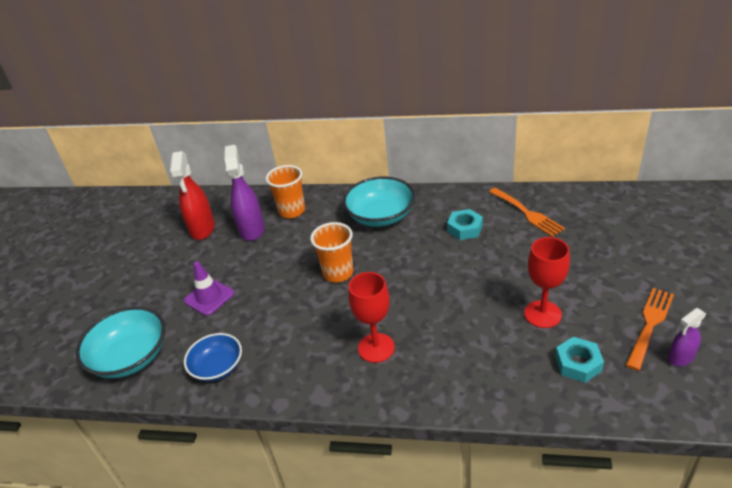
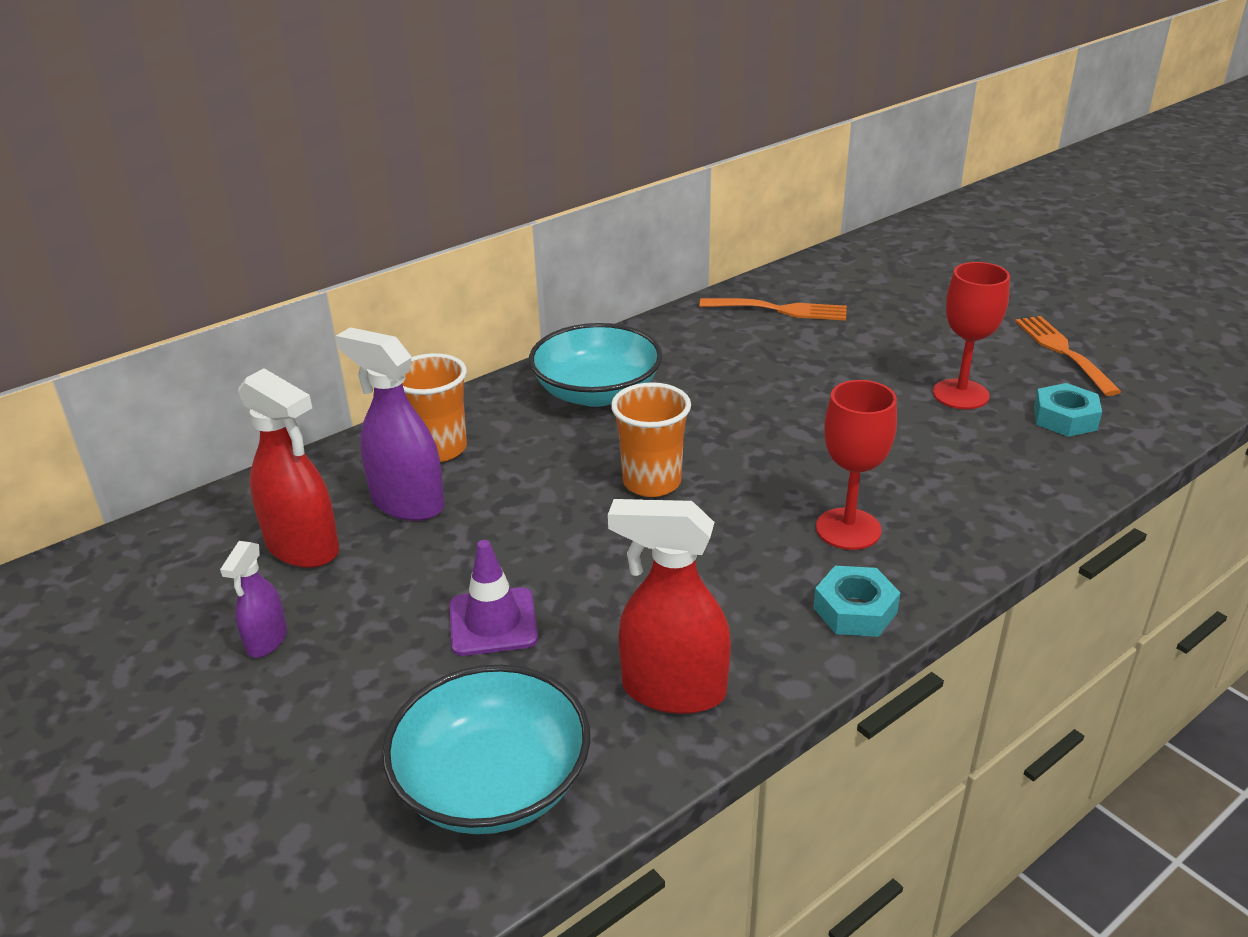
camera: 50 degrees left, 5 degrees down
blue bowl [184,333,242,381] -> red spray bottle [608,499,731,714]
turquoise nut [447,209,483,240] -> turquoise nut moved to [813,566,900,637]
purple spray bottle [668,308,706,366] -> purple spray bottle moved to [220,541,287,658]

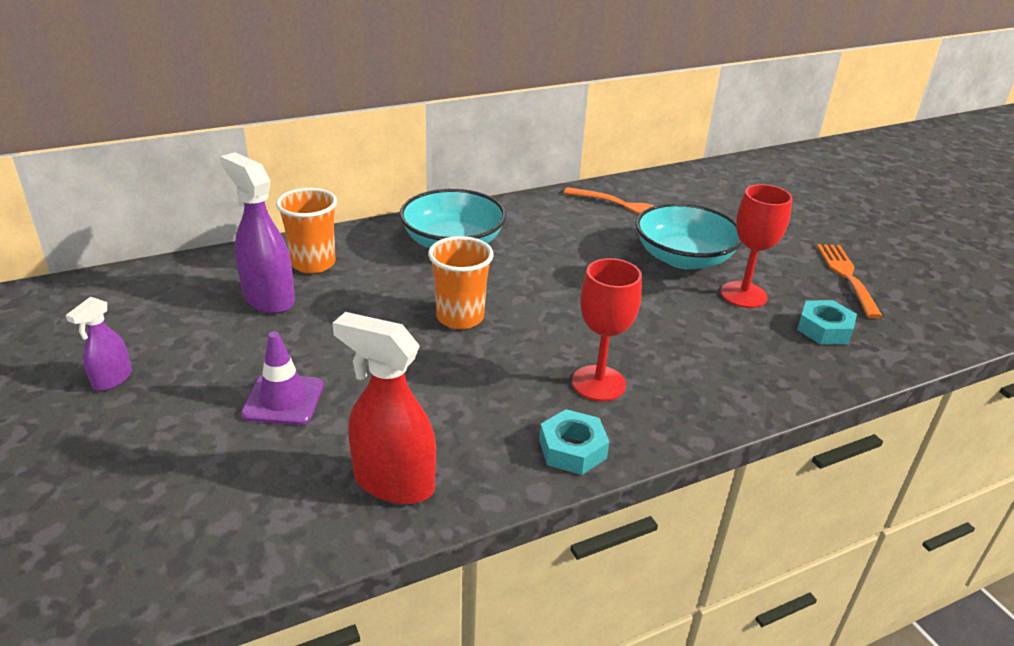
camera: 10 degrees right, 0 degrees up
red spray bottle [238,368,340,568] -> none
turquoise bowl [382,665,590,834] -> turquoise bowl moved to [635,203,742,269]

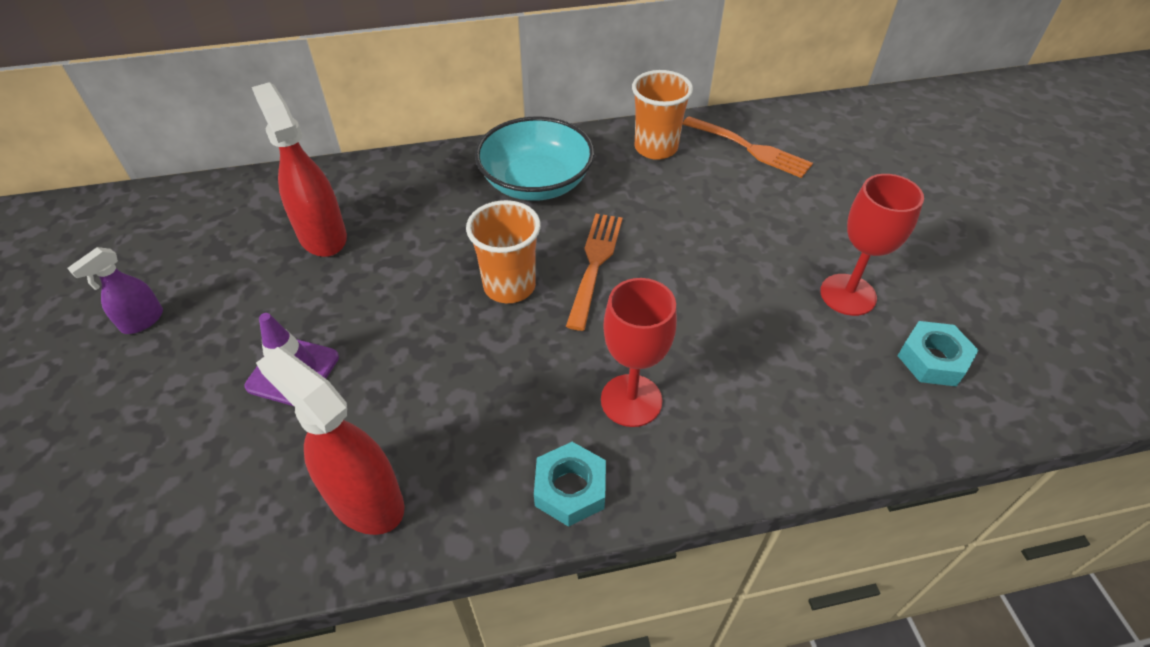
camera: 15 degrees right, 15 degrees up
purple spray bottle [220,152,295,314] -> red spray bottle [252,82,347,257]
orange cup [276,188,337,274] -> orange cup moved to [632,70,693,160]
turquoise bowl [635,203,742,269] -> none
orange fork [817,244,883,318] -> orange fork moved to [566,214,623,331]

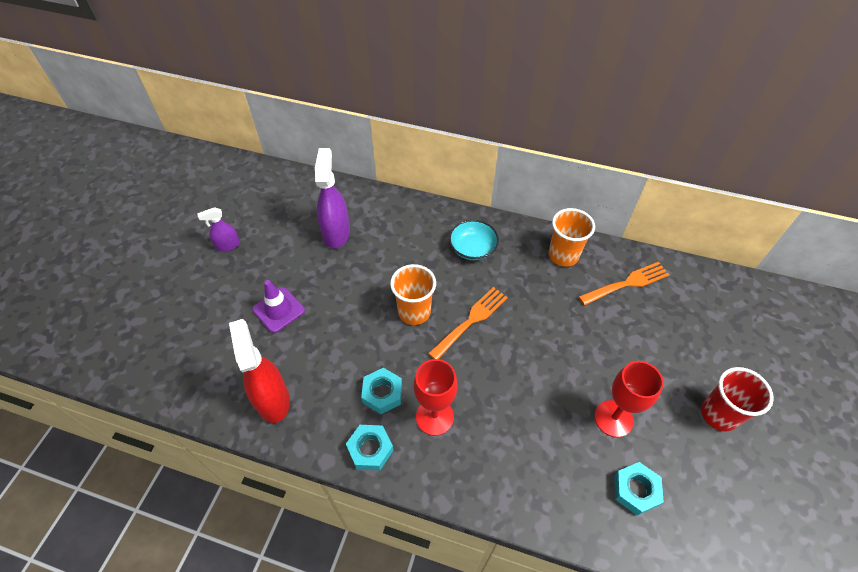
camera: 30 degrees right, 5 degrees up
red spray bottle [252,82,347,257] -> purple spray bottle [315,148,350,248]
turquoise bowl [475,117,594,201] -> turquoise bowl [449,220,499,260], size x0.65
orange fork [683,116,813,178] -> orange fork turned 90 degrees counterclockwise [579,262,669,305]
none -> turquoise nut [361,368,402,414]
none -> red cup [701,367,774,432]

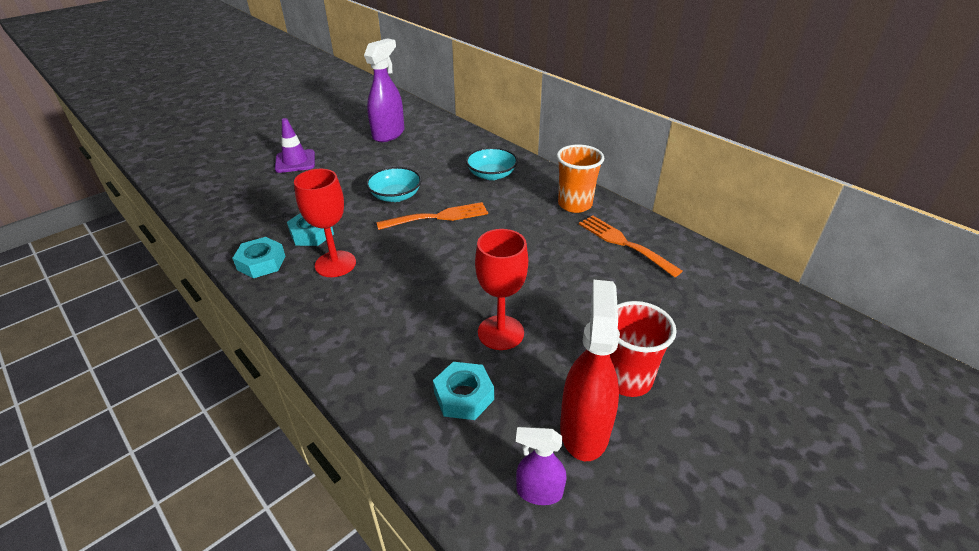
camera: 30 degrees right, 15 degrees down
purple spray bottle [197,207,240,252] -> purple spray bottle moved to [516,427,567,505]
red spray bottle [229,319,290,423] -> red spray bottle moved to [560,280,620,461]
orange cup [390,264,436,325] -> turquoise bowl [366,167,422,202]
orange fork [579,262,669,305] -> orange fork turned 135 degrees counterclockwise [579,216,683,277]

